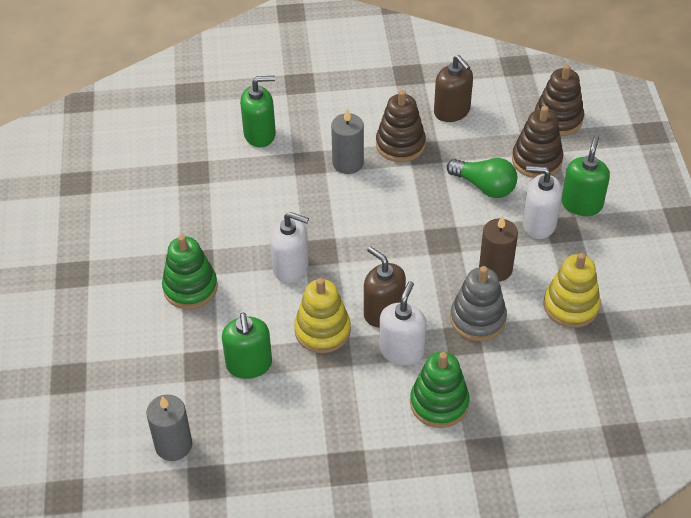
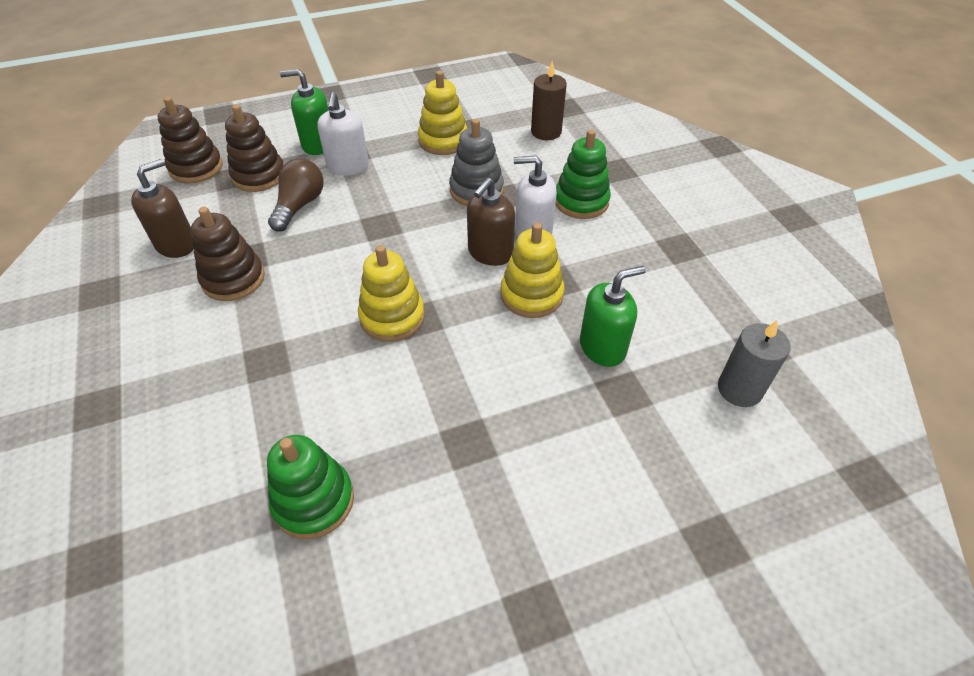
camera: 105 degrees left, 0 degrees up
green stacking toy [162,235,218,309] -> green stacking toy moved to [267,435,354,539]
green soap dispenser [240,76,276,147] -> none
white soap dispenser [270,212,309,283] -> none
grey candle [331,109,364,174] -> none
green light bulb [447,158,517,198] -> brown light bulb [268,158,324,232]
brown candle [479,216,518,282] -> brown candle moved to [531,62,567,140]
none -> yellow stacking toy [358,245,425,342]

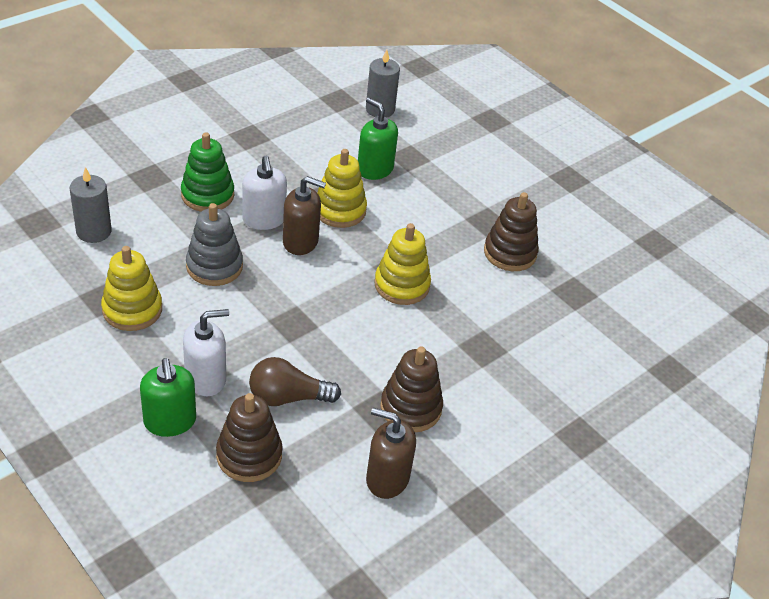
camera: 115 degrees left, 5 degrees down
brown stacking toy [158,97,223,183] -> brown stacking toy moved to [484,192,539,271]
green stacking toy [267,435,354,539] -> none
brown candle [531,62,567,140] -> grey candle [70,167,112,243]

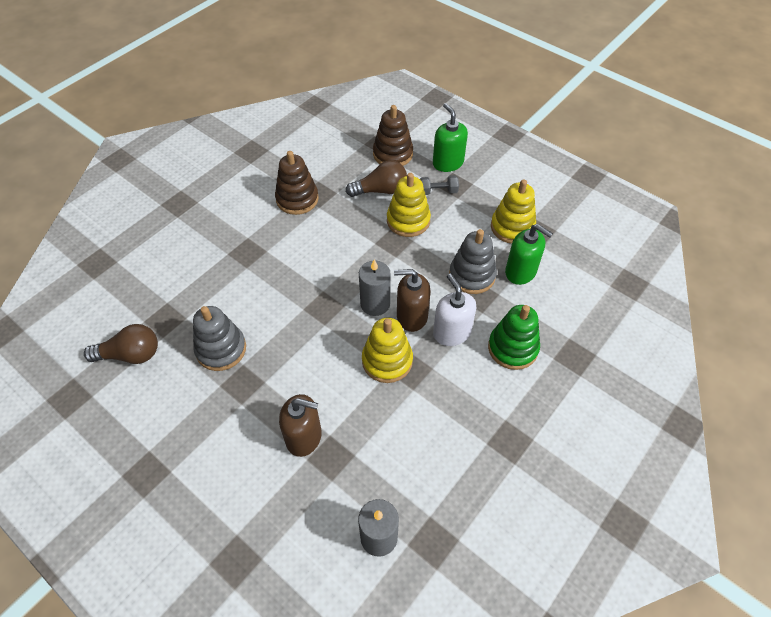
camera: 175 degrees right, 10 degrees up
grey candle [70,167,112,243] -> grey candle moved to [359,259,391,316]
white soap dispenser [183,309,229,396] -> grey dumbbell [420,175,459,195]
green soap dispenser [358,97,398,180] -> green soap dispenser moved to [505,224,553,285]
brown soap dispenser [366,408,416,499] -> brown soap dispenser moved to [279,394,322,457]
yellow stacking toy [374,223,431,305] -> yellow stacking toy moved to [387,173,431,237]
brown stacking toy [484,192,539,271] -> grey stacking toy [193,306,246,371]
none -> brown light bulb [84,324,158,364]

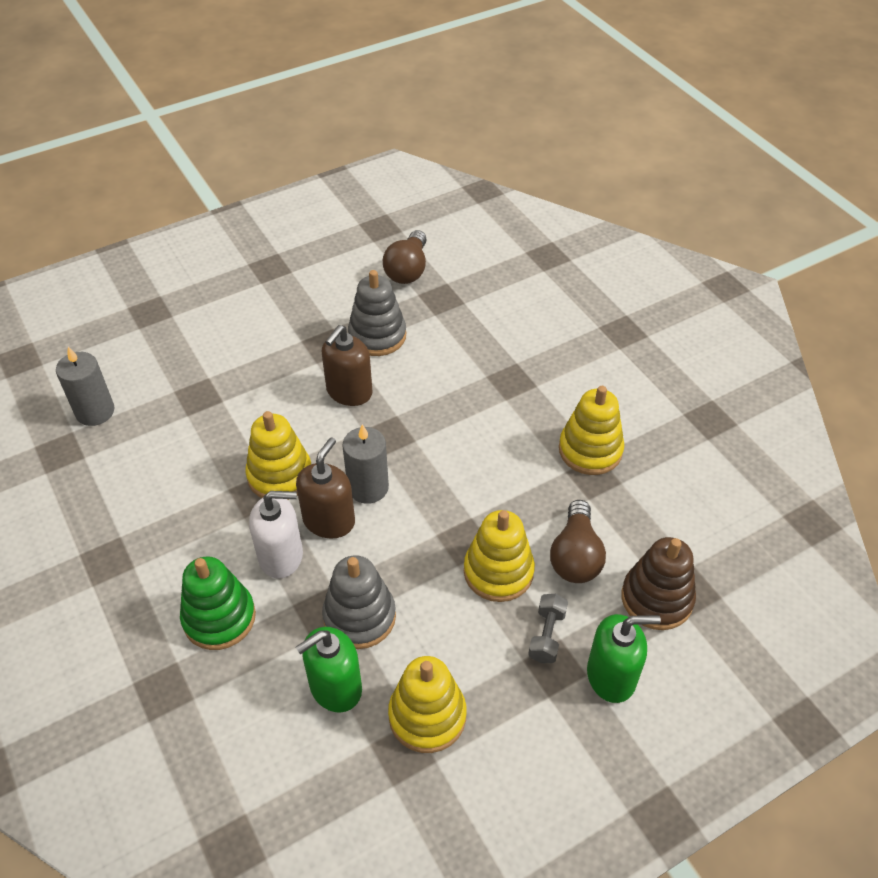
camera: 110 degrees right, 5 degrees down
brown stacking toy [275,151,319,215] -> yellow stacking toy [559,386,624,475]
brown soap dispenser [279,394,322,457] -> brown soap dispenser moved to [322,325,373,406]

